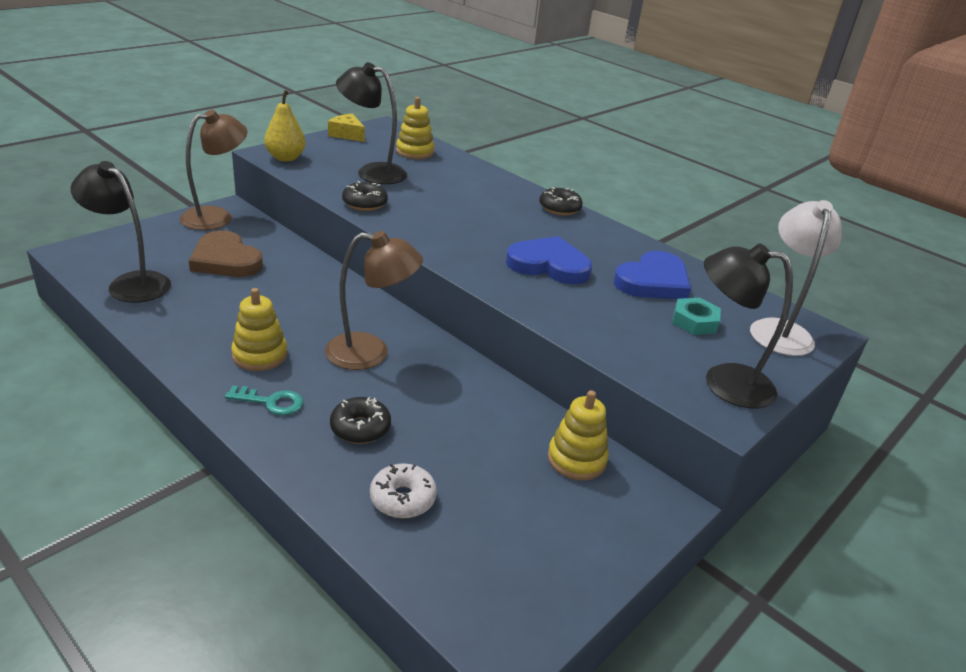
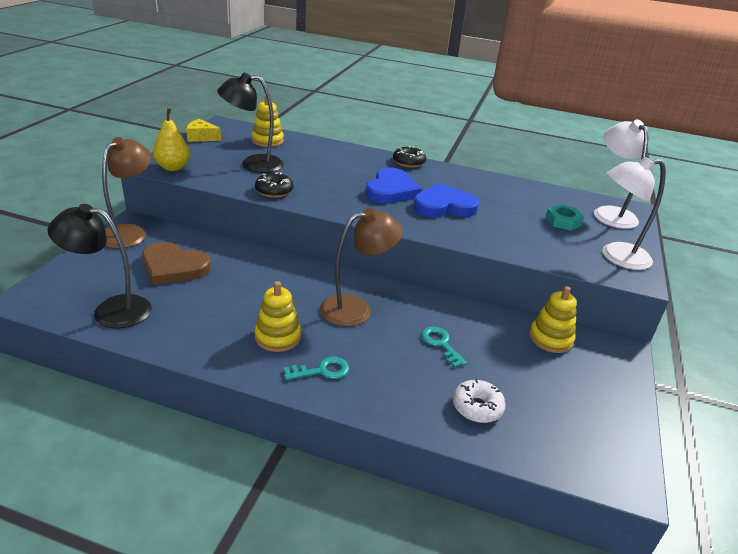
camera: 25 degrees left, 0 degrees up
black donut [330,397,391,444] -> none
blue heart [614,251,691,299] -> blue heart moved to [365,168,421,203]
black lamp [704,243,793,409] -> white lamp [602,157,666,270]
none -> turquoise key [421,327,467,368]

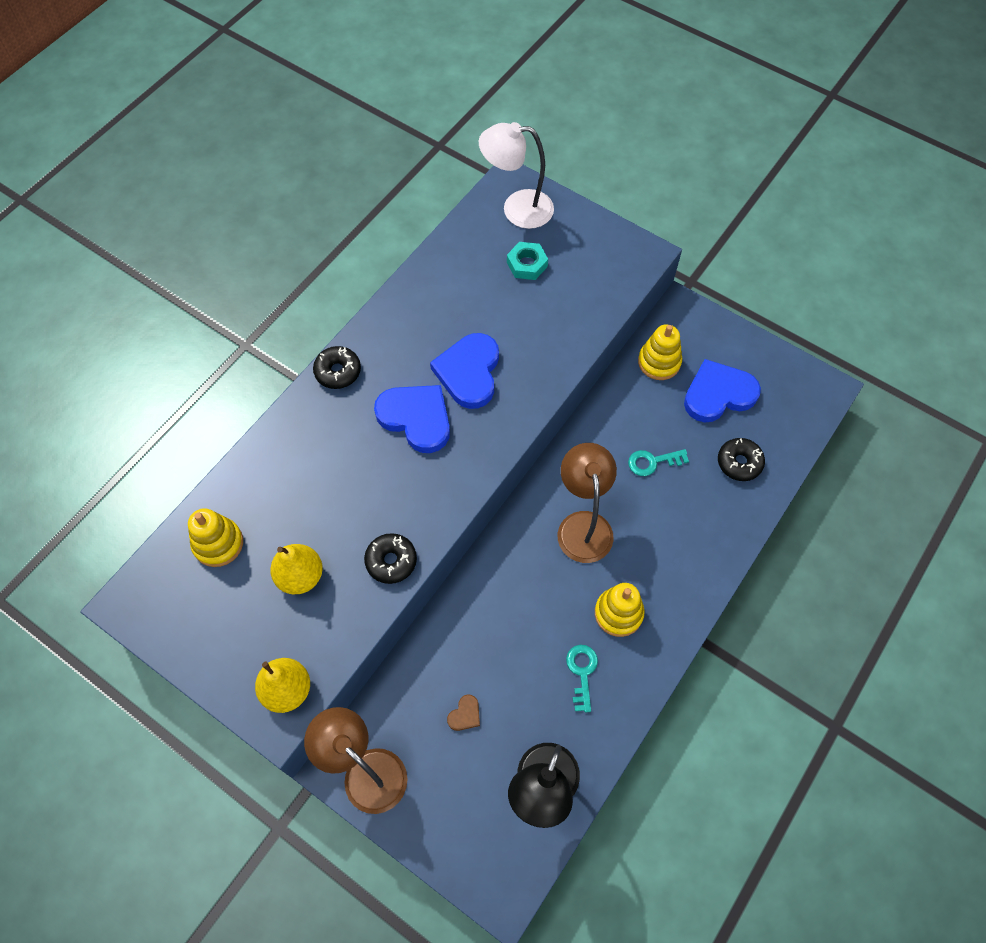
camera: 70 degrees left, 30 degrees up
brown heart [142,242,211,285] -> brown heart [447,695,480,731], size x0.43
yellow cheese [186,119,221,142] -> none
black lamp [217,73,284,173] -> yellow pear [270,544,323,594]
turquoise key [284,357,349,380] -> turquoise key moved to [566,645,598,712]
white donut [453,379,506,423] -> black donut [718,438,765,481]
white lamp [602,157,666,270] -> none
none -> blue heart [684,359,761,422]

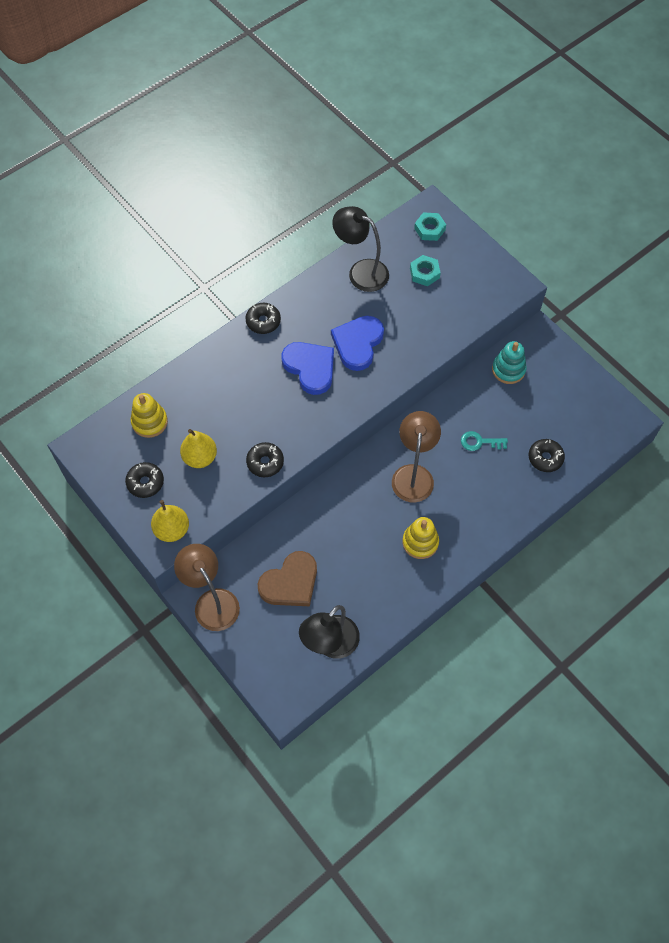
camera: 15 degrees right, 0 degrees up
brown heart [447,695,480,731] -> brown heart [258,551,317,606], size x2.35
white lamp [479,122,554,229] -> turquoise nut [414,212,446,241]
turquoise key [566,645,598,712] -> none
yellow stacking toy [638,324,682,380] -> turquoise stacking toy [492,341,527,384]
blue heart [684,359,761,422] -> none
none -> black donut [125,462,164,498]
none -> black lamp [332,206,389,292]

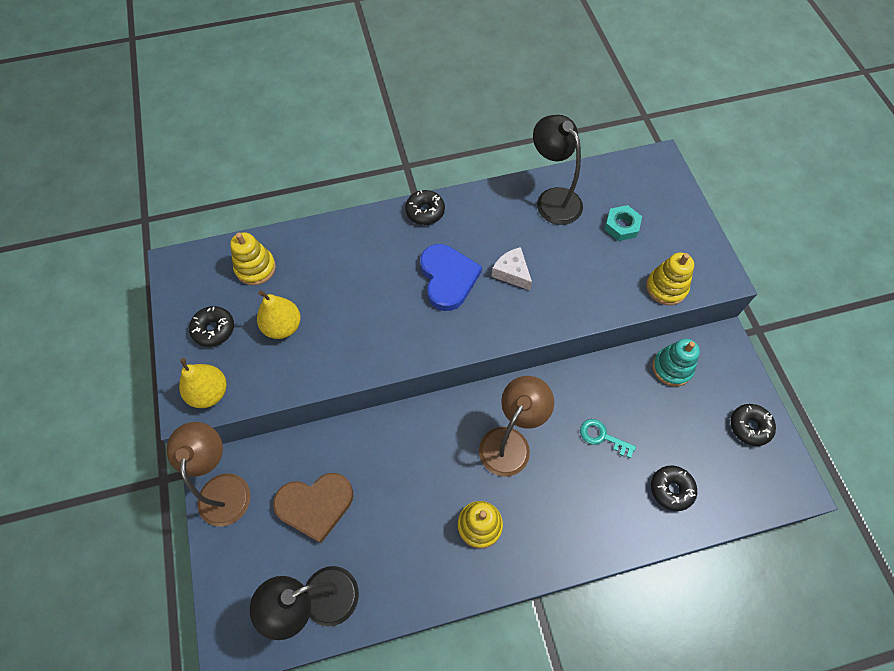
camera: 25 degrees right, 0 degrees up
black donut [246,442,284,477] -> black donut moved to [731,404,776,446]
blue heart [331,316,384,371] -> white cheese [491,247,532,290]
turquoise nut [414,212,446,241] -> none
none -> yellow stacking toy [646,252,694,305]

